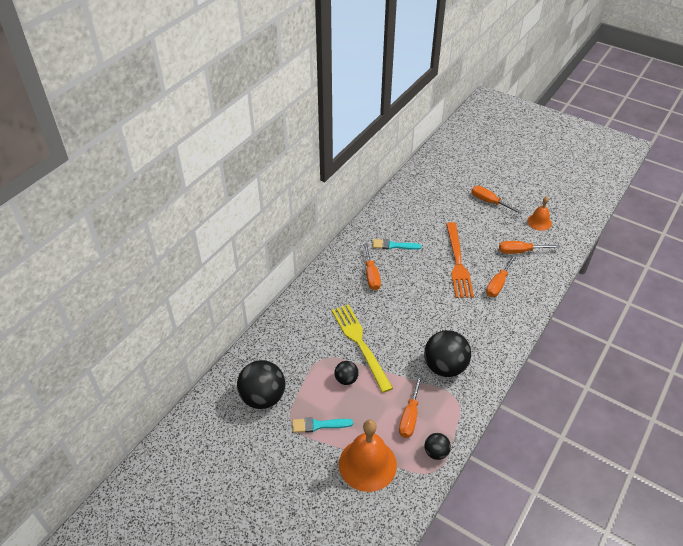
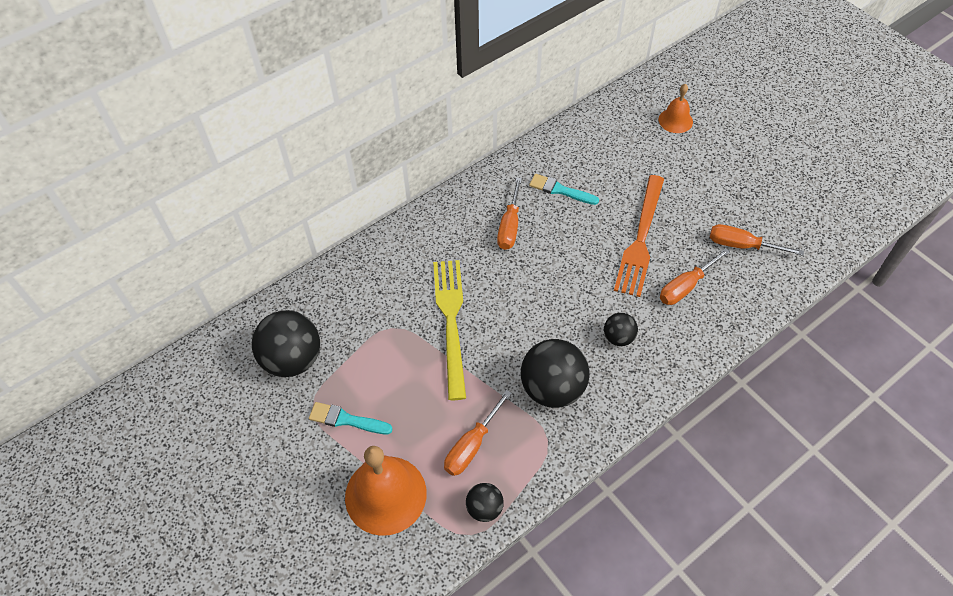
camera: 20 degrees right, 10 degrees up
black ball [334,361,359,385] -> black ball moved to [604,313,638,346]
orange screwdriver [471,186,522,214] -> none
orange bell [527,196,552,231] -> orange bell moved to [659,84,693,133]

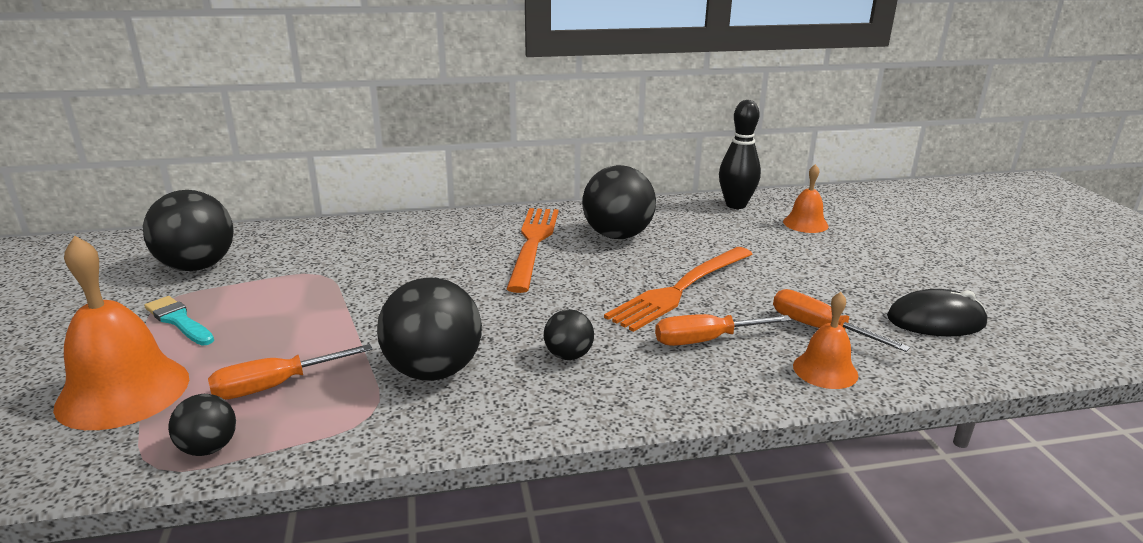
camera: 25 degrees right, 30 degrees down
yellow fork [433,260,466,400] -> none
orange screwdriver [497,177,522,250] -> orange fork [506,208,558,293]
turquoise brush [529,174,599,205] -> black ball [582,165,656,239]
none -> black bowling pin [719,100,761,209]
none -> orange bell [793,292,858,389]
none -> black mouse [887,289,987,336]

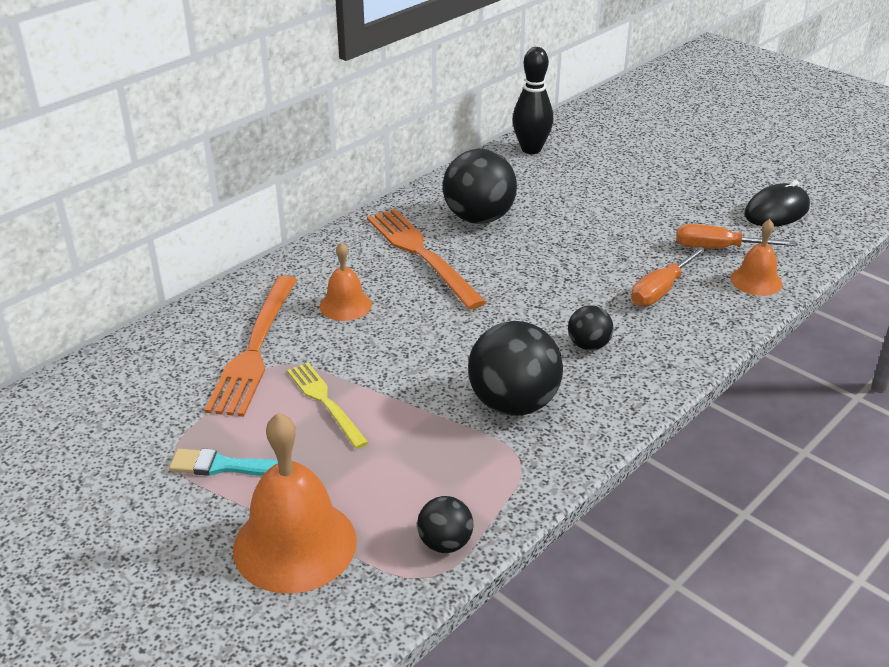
camera: 35 degrees left, 10 degrees up
black ball [143,190,234,271] -> none
orange screwdriver [208,344,373,400] -> none
orange fork [604,247,752,332] -> orange fork moved to [204,275,297,417]
orange bell [783,164,829,233] -> orange bell moved to [319,242,372,321]
none -> yellow fork [287,363,369,449]

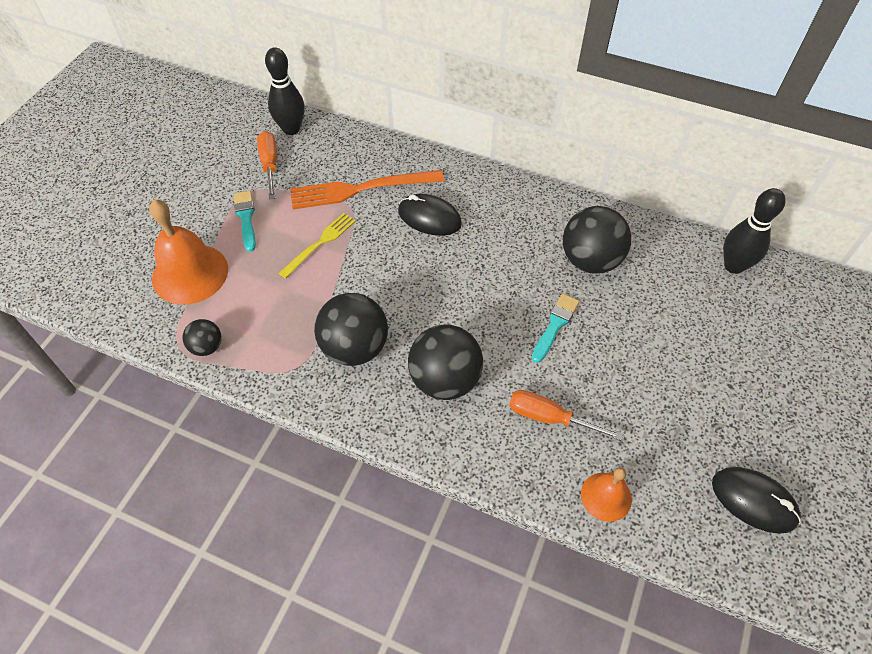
camera: 70 degrees right, 20 degrees up
orange bell [319,242,372,321] -> black mouse [398,194,462,236]
orange fork [367,209,486,310] -> none
black ball [568,305,614,351] -> black ball [408,324,483,400], size x1.93
orange screwdriver [676,224,796,249] -> orange screwdriver moved to [257,131,277,199]
none -> black bowling pin [265,47,305,135]
none -> turquoise brush [532,293,580,363]

